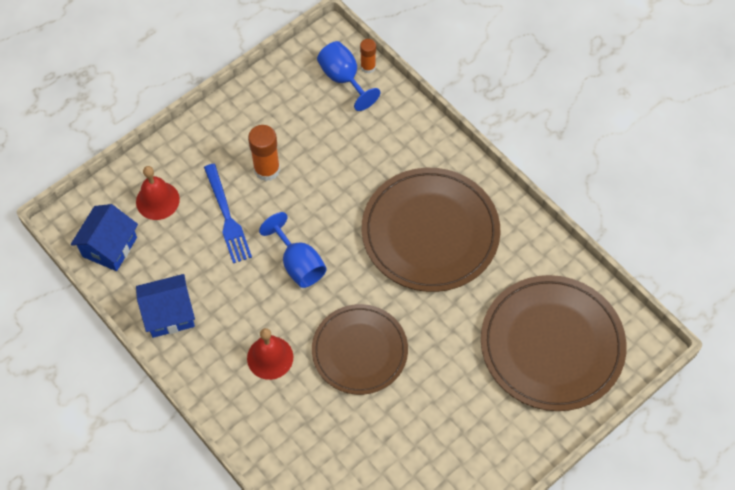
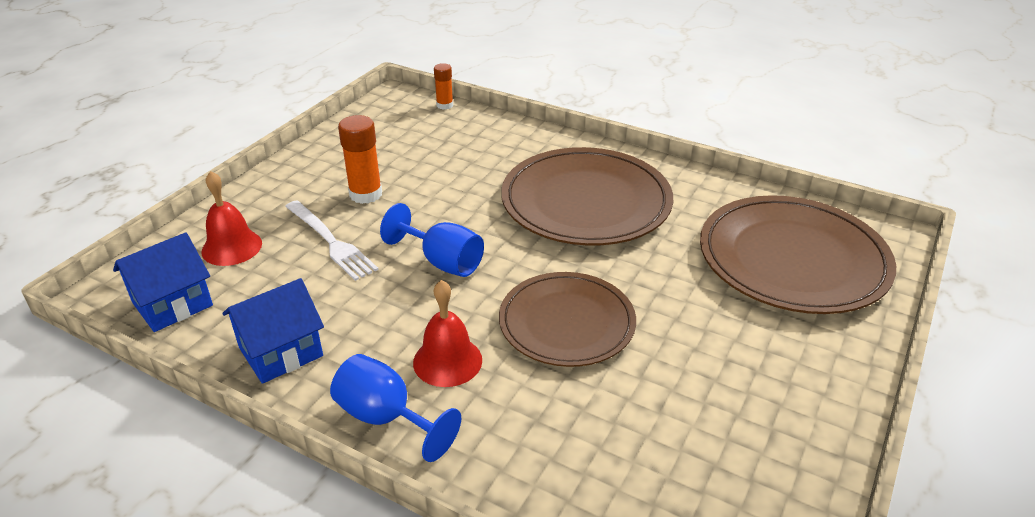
camera: 20 degrees left, 25 degrees down
blue house [71,204,138,271] -> blue house turned 45 degrees clockwise [113,233,213,332]
blue fork [204,164,252,263] -> white fork [285,200,379,281]
blue goblet [317,41,380,111] -> blue goblet moved to [330,354,461,462]

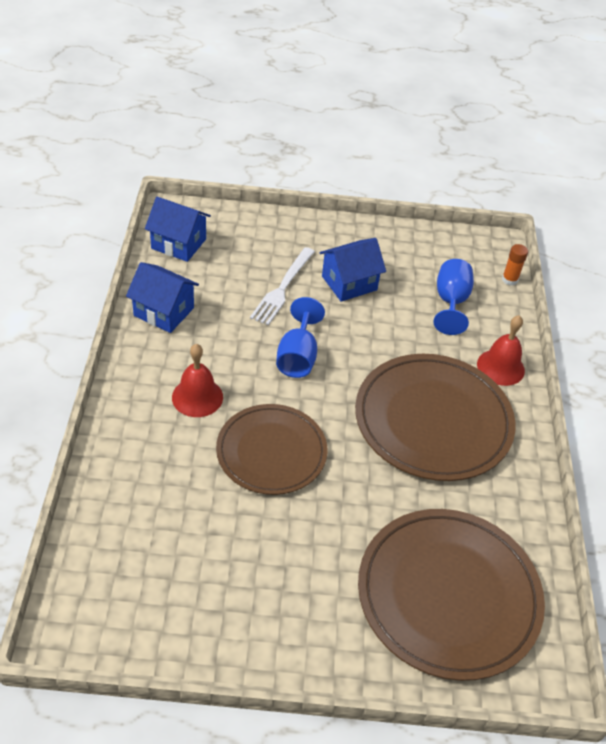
camera: 60 degrees right, 10 degrees up
red bell [201,171,262,266] -> red bell moved to [477,315,525,386]
blue goblet [330,354,461,462] -> blue goblet moved to [433,259,474,335]
orange glue stick [338,115,382,204] -> blue house [320,238,386,302]

